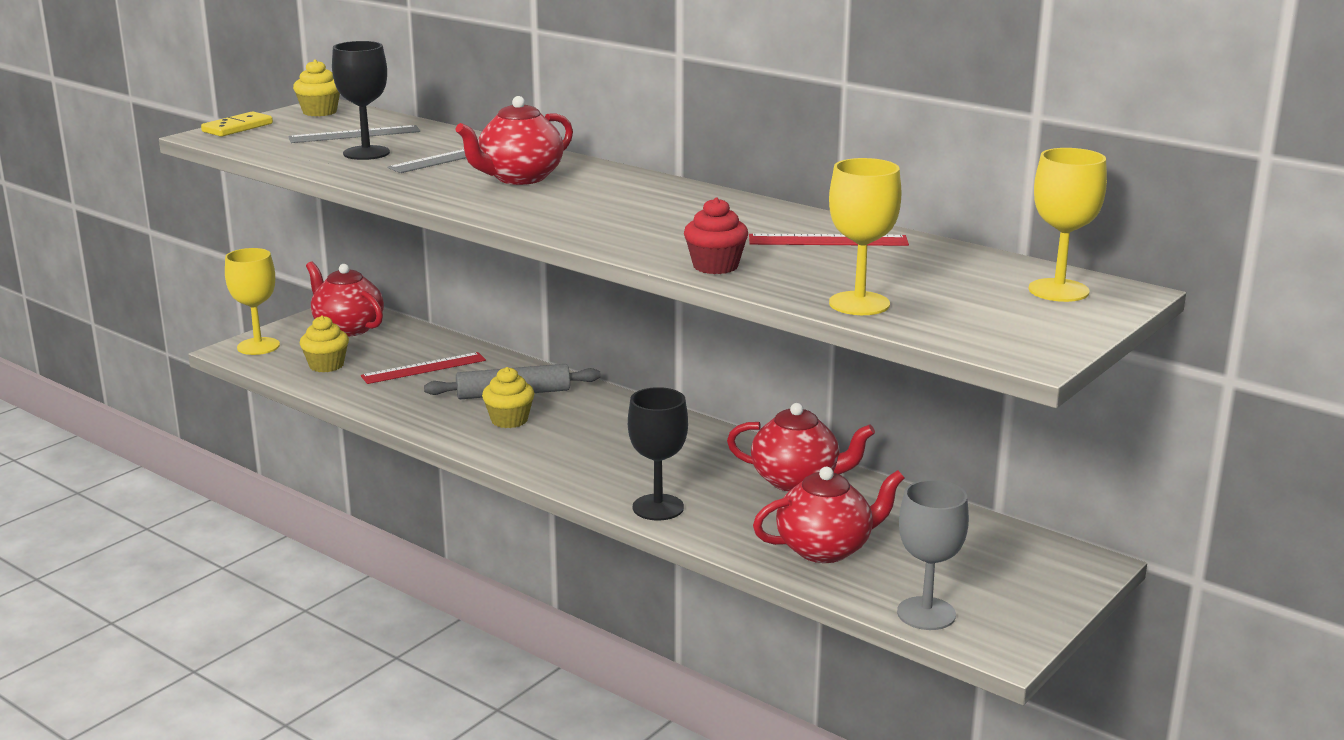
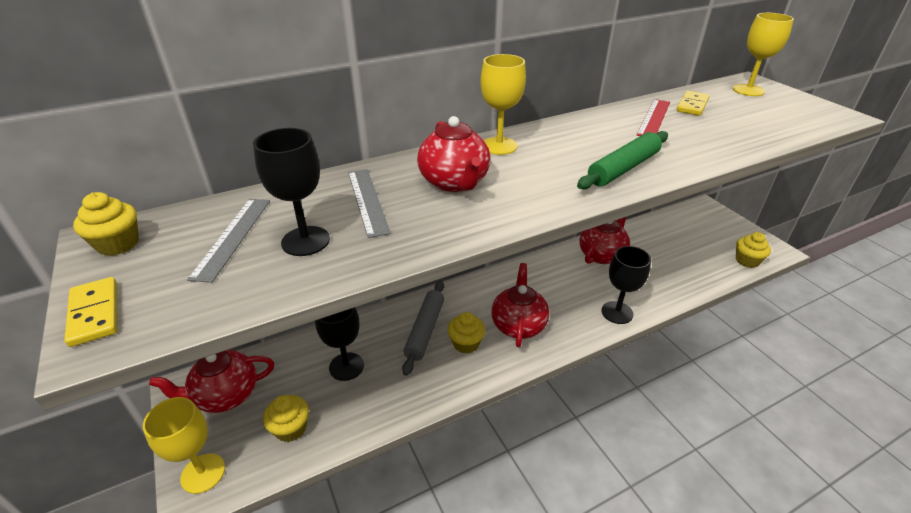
camera: 65 degrees left, 15 degrees up
red ruler [361,352,486,384] -> black goblet [315,307,364,381]
red cupcake [684,197,748,274] -> none
red teapot [753,467,904,563] -> red teapot moved to [491,263,549,347]
yellow goblet [829,158,902,315] -> yellow goblet moved to [480,54,526,155]
grey goblet [897,480,969,630] -> yellow cupcake [736,232,771,268]
none -> green rolling pin [577,131,668,190]
none -> yellow domino [676,91,710,116]

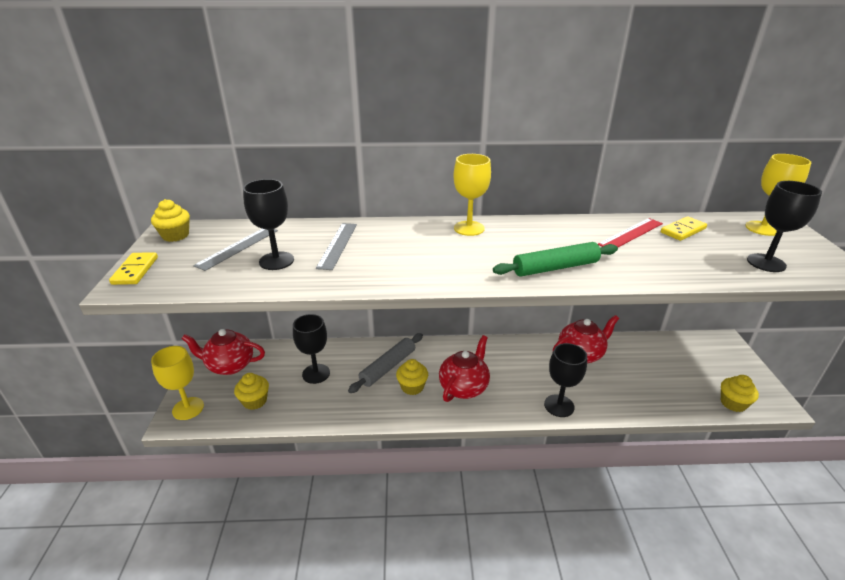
camera: 25 degrees right, 5 degrees down
red teapot [417,116,491,192] -> none
none -> black goblet [747,181,822,272]

